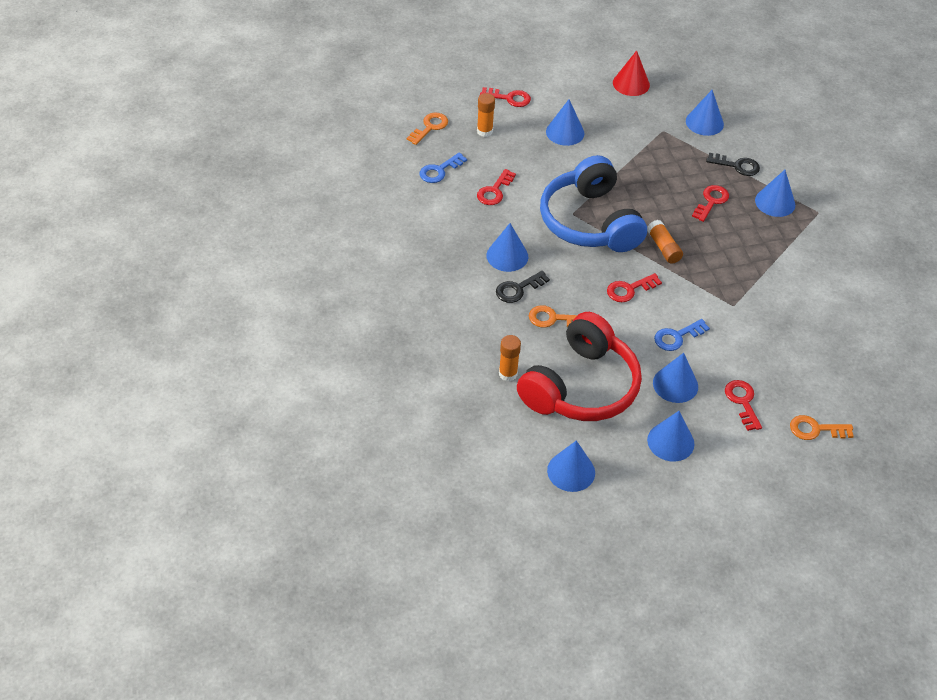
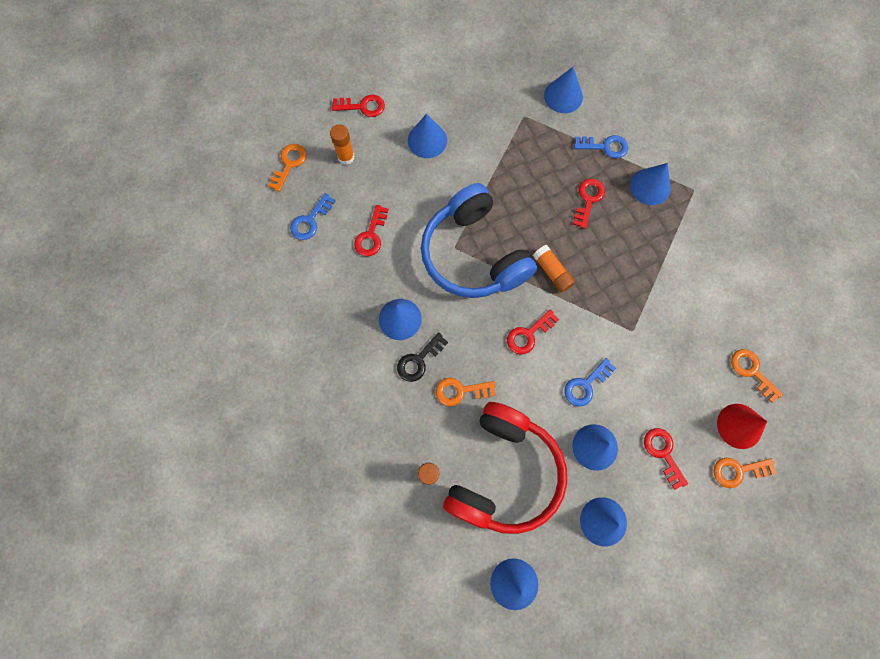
camera: 10 degrees left, 25 degrees up
red cone [613,50,650,96] -> red cone moved to [717,404,767,449]
black key [706,153,760,176] -> blue key [574,135,628,158]
none -> orange key [731,349,783,403]

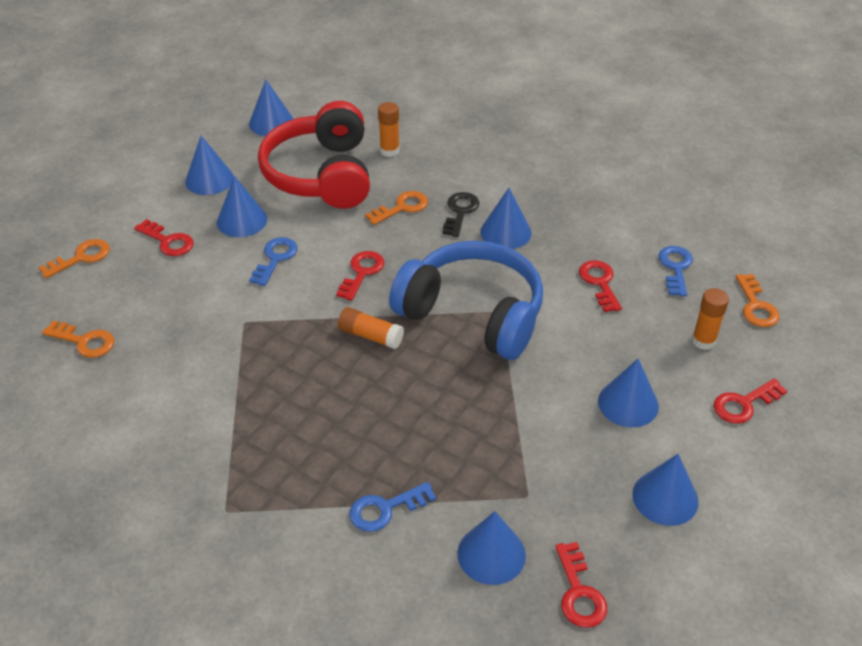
camera: 150 degrees right, 30 degrees down
red key [573,179,605,229] -> red key moved to [555,542,607,628]
blue cone [630,163,671,205] -> blue cone moved to [633,454,698,526]
red cone [717,404,767,449] -> none

